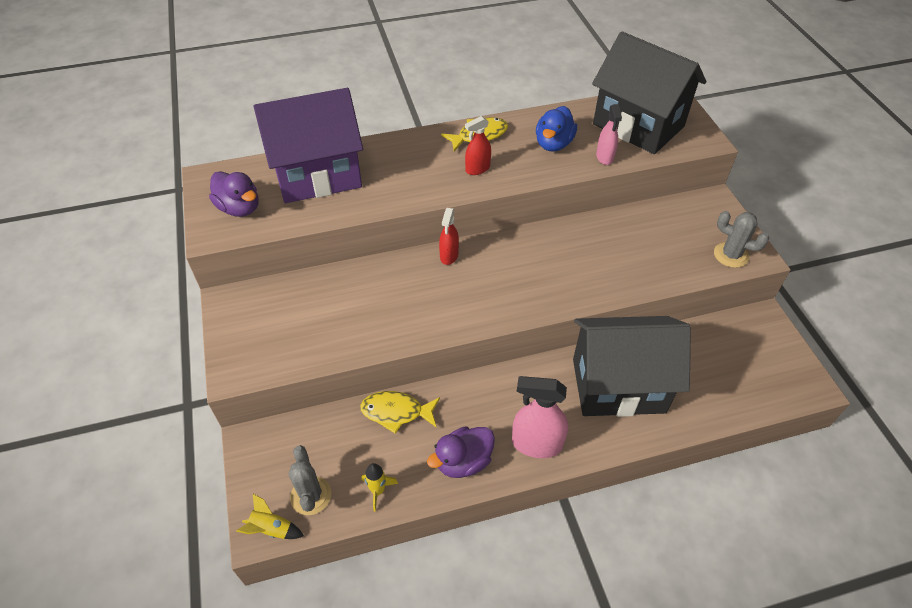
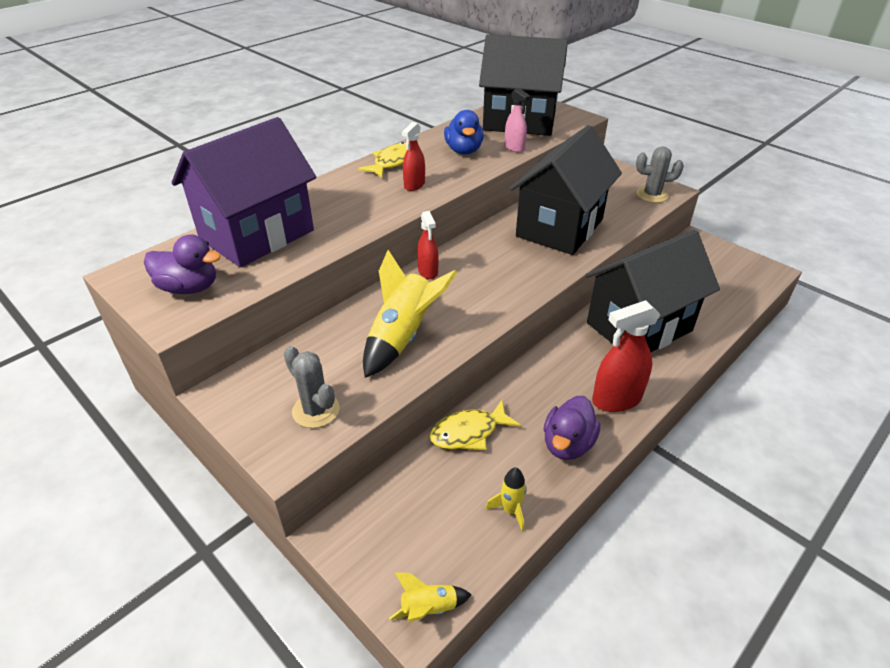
camera: 30 degrees left, 10 degrees down
grey cactus [288,445,331,515] -> grey cactus moved to [284,346,339,428]
pink spray bottle [512,376,568,458] -> red spray bottle [592,300,661,412]
none -> yellow rocket [363,250,457,378]
none -> black house [509,125,622,255]

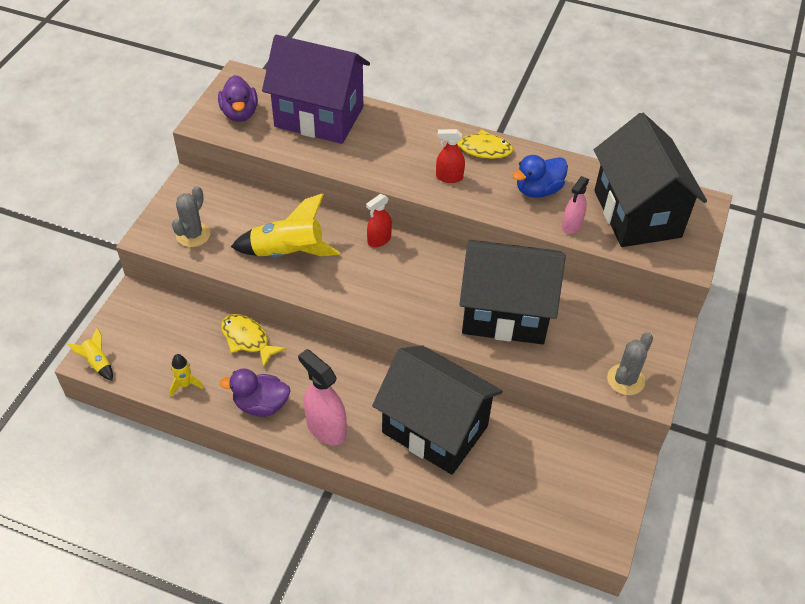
camera: 65 degrees right, 10 degrees up
red spray bottle [592,300,661,412] -> pink spray bottle [298,349,347,445]
grey cactus [636,146,684,203] -> grey cactus turned 60 degrees clockwise [607,332,653,395]

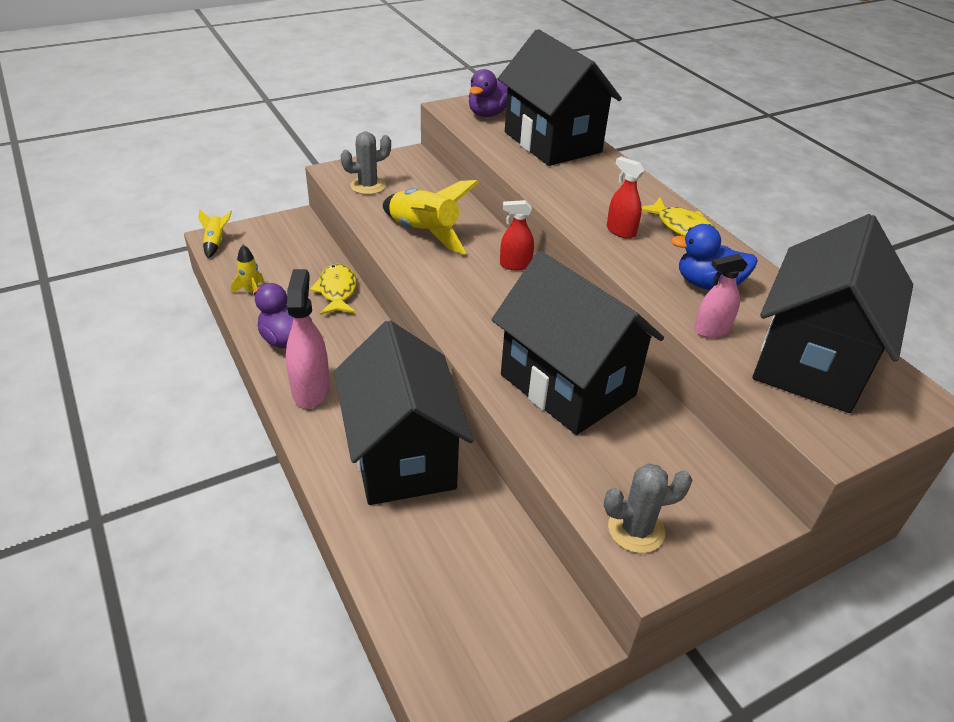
camera: 40 degrees right, 10 degrees down
purple house [262,35,370,144] -> black house [498,29,622,166]

